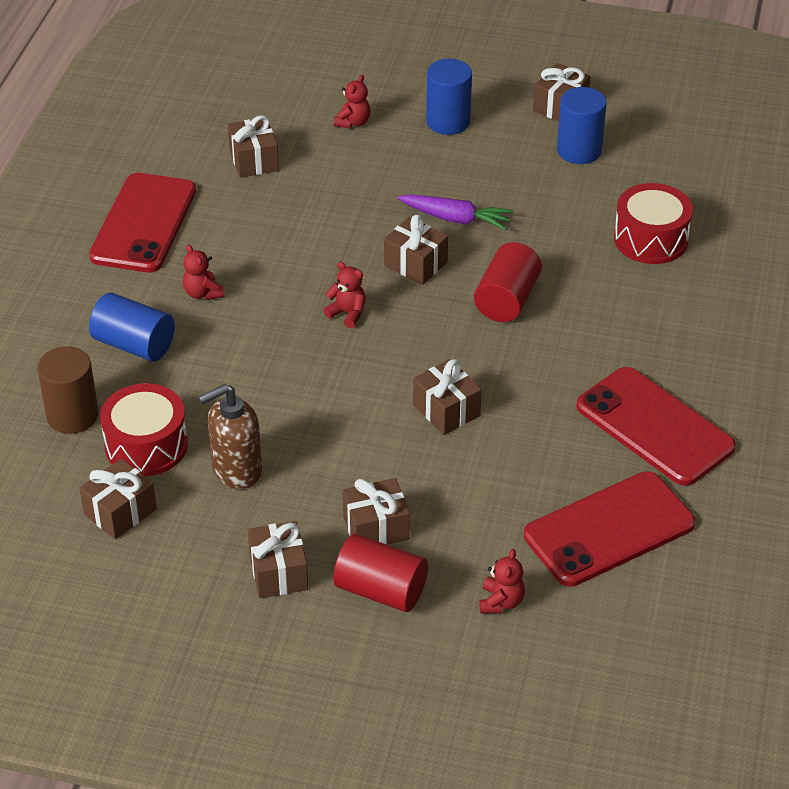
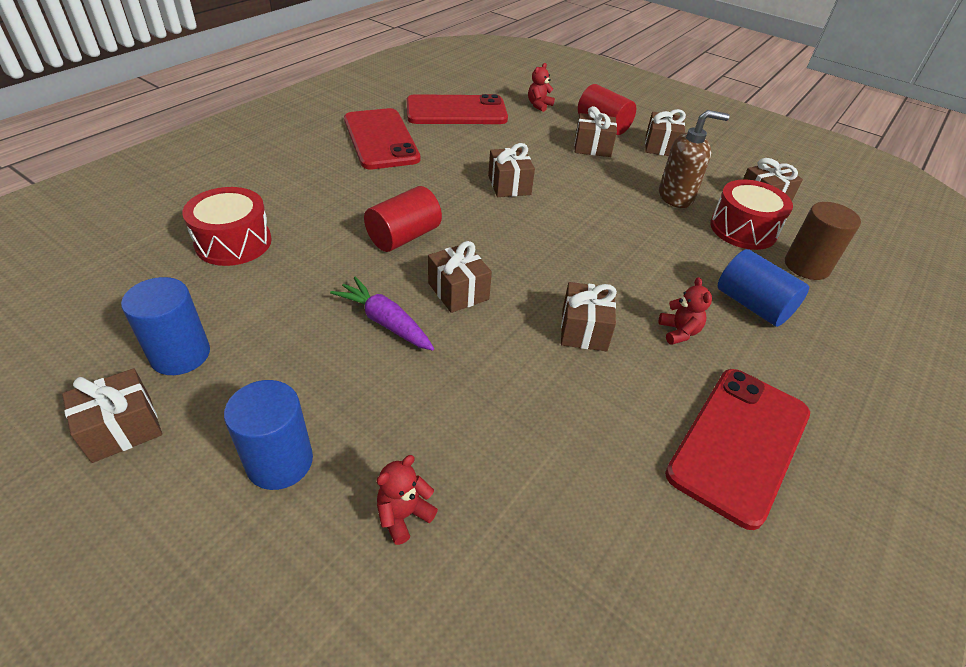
camera: 160 degrees left, 0 degrees up
brown gift [228,115,279,178] -> brown gift moved to [561,282,617,351]
red teddy bear [323,262,366,328] -> none

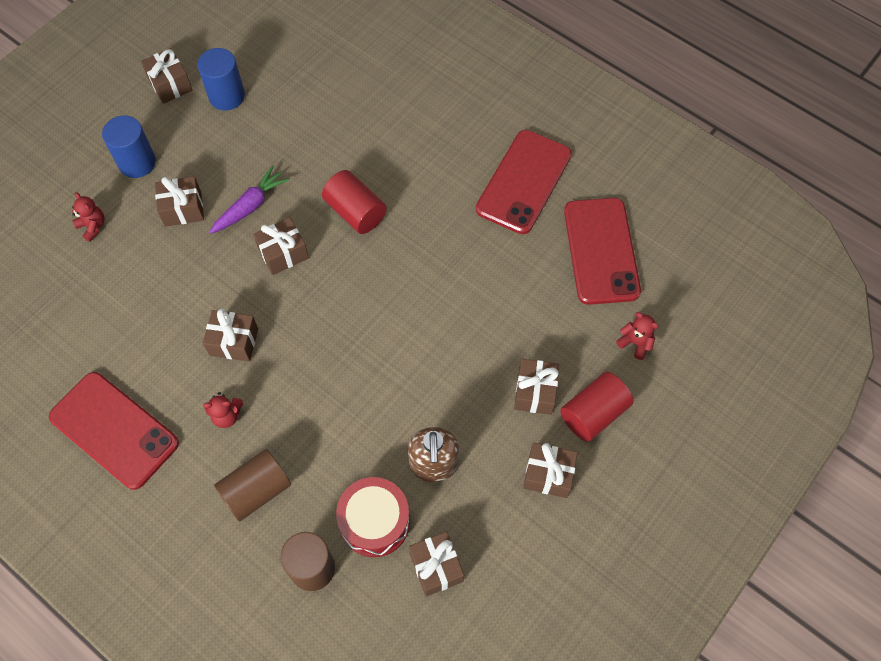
camera: 95 degrees right, 20 degrees up
red drum [182,187,272,266] -> none
red phone [344,108,420,169] -> red phone turned 45 degrees counterclockwise [476,130,572,234]
brown gift [488,143,535,197] -> brown gift moved to [155,176,204,227]
blue cylinder [718,249,809,327] -> brown cylinder [214,449,291,521]

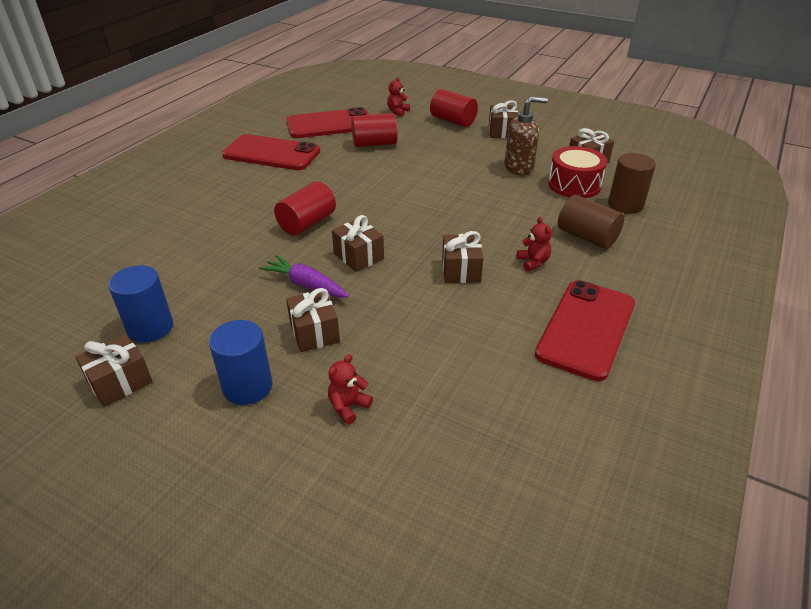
camera: 100 degrees left, 25 degrees down
brown gift [514,359,559,415] -> none
none -> red cylinder [351,113,397,147]

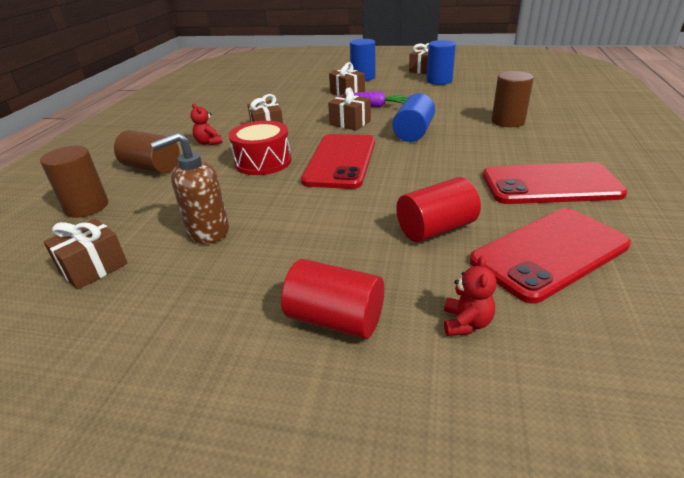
camera: 165 degrees right, 5 degrees down
red cylinder [274,181,336,236] -> blue cylinder [392,93,435,142]
red teddy bear [328,354,373,425] -> none
brown gift [489,100,518,138] -> none
red phone [535,280,635,381] -> red phone moved to [301,134,375,189]
red drum [548,146,607,198] -> red drum moved to [229,121,292,175]
none -> brown cylinder [492,71,534,127]

